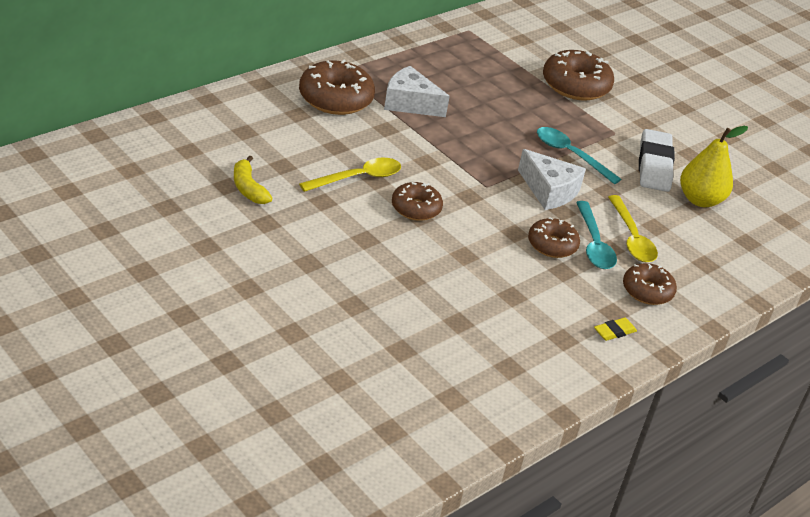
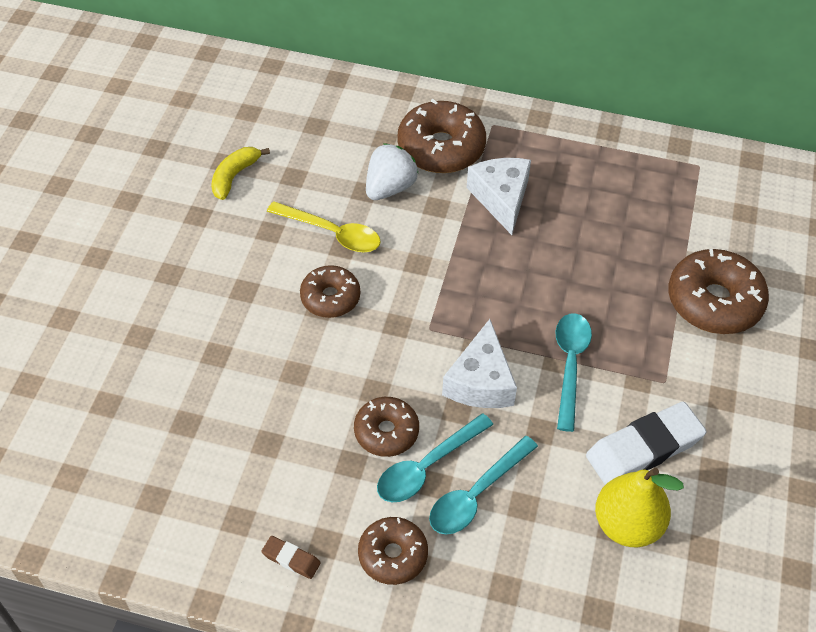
camera: 60 degrees right, 15 degrees up
yellow eraser [594,318,637,341] -> brown eraser [262,536,321,579]
yellow spoon [608,195,658,262] -> turquoise spoon [429,436,538,535]
none -> white strawberry [366,143,419,200]

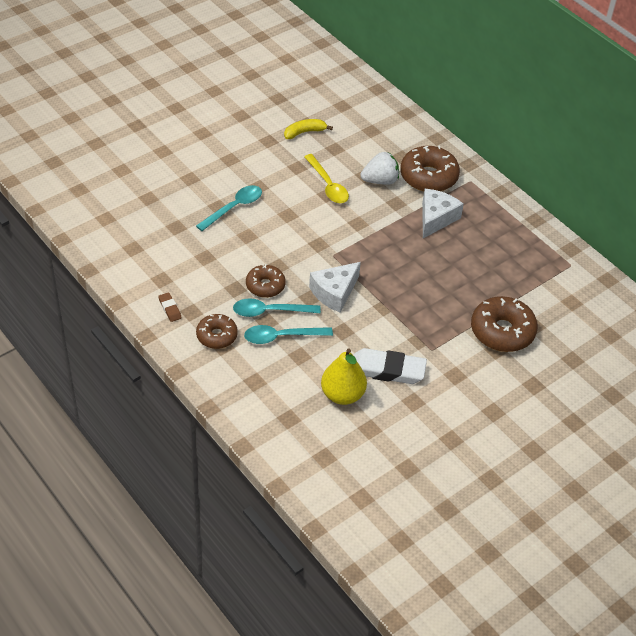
camera: 35 degrees right, 5 degrees down
brown donut [300,265,360,318] -> none
turquoise spoon [555,313,592,432] -> turquoise spoon moved to [196,185,262,231]

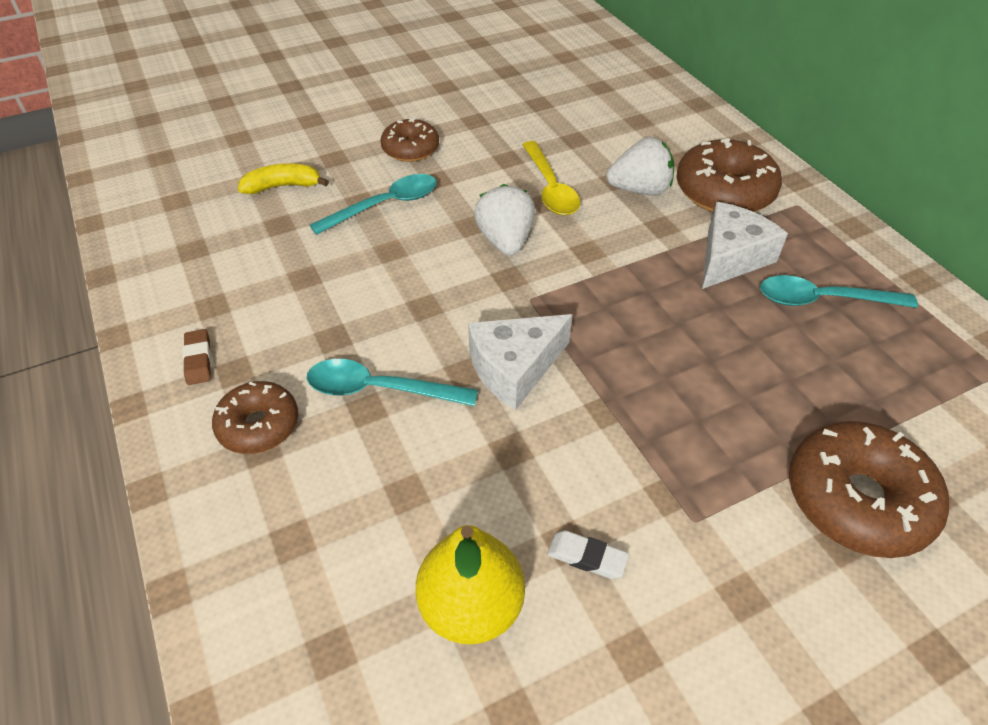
camera: 15 degrees right, 0 degrees up
turquoise spoon [244,325,333,344] -> turquoise spoon moved to [760,275,918,308]
brown donut [246,264,286,298] -> brown donut moved to [381,117,439,162]
yellow banana [284,119,333,139] -> yellow banana moved to [238,163,329,194]
white eraser [353,348,427,384] -> white eraser [547,530,629,579], size x0.46
none -> white strawberry [474,184,535,256]

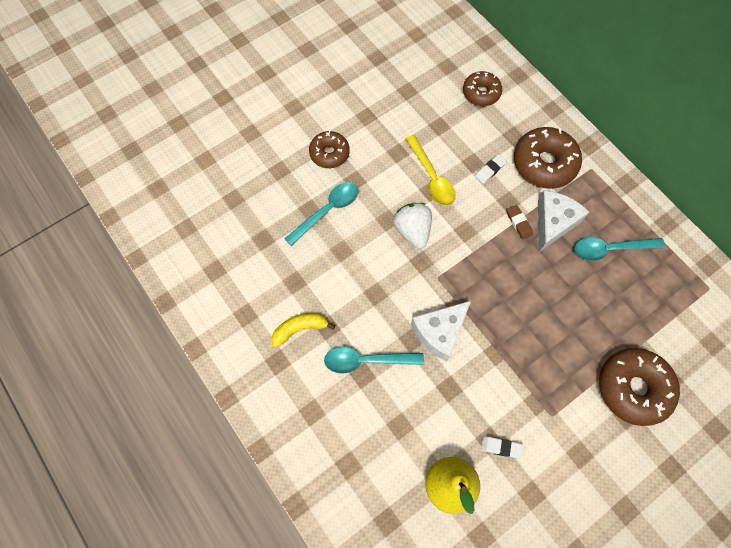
camera: 10 degrees left, 20 degrees up
brown eraser [183,329,211,385] -> brown eraser moved to [507,205,533,239]
brown donut [212,381,298,454] -> brown donut moved to [463,71,502,106]
yellow banana [238,163,329,194] -> yellow banana moved to [271,313,335,348]
white strawberry [606,137,674,195] -> white eraser [475,154,507,184]

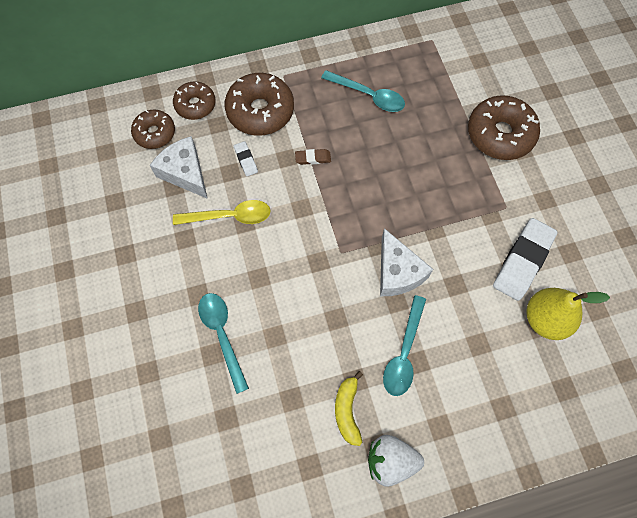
camera: 70 degrees left, 0 degrees up
brown donut [309,131,350,168] -> brown donut moved to [173,81,215,120]
white strawberry [393,203,432,249] -> white strawberry moved to [368,435,424,487]
white eraser [481,436,523,459] -> white eraser [493,218,557,301], size x2.17
white cheese [538,190,589,252] -> white cheese moved to [150,136,208,199]
turquoise spoon [574,238,665,261] -> turquoise spoon turned 75 degrees counterclockwise [321,70,405,112]

